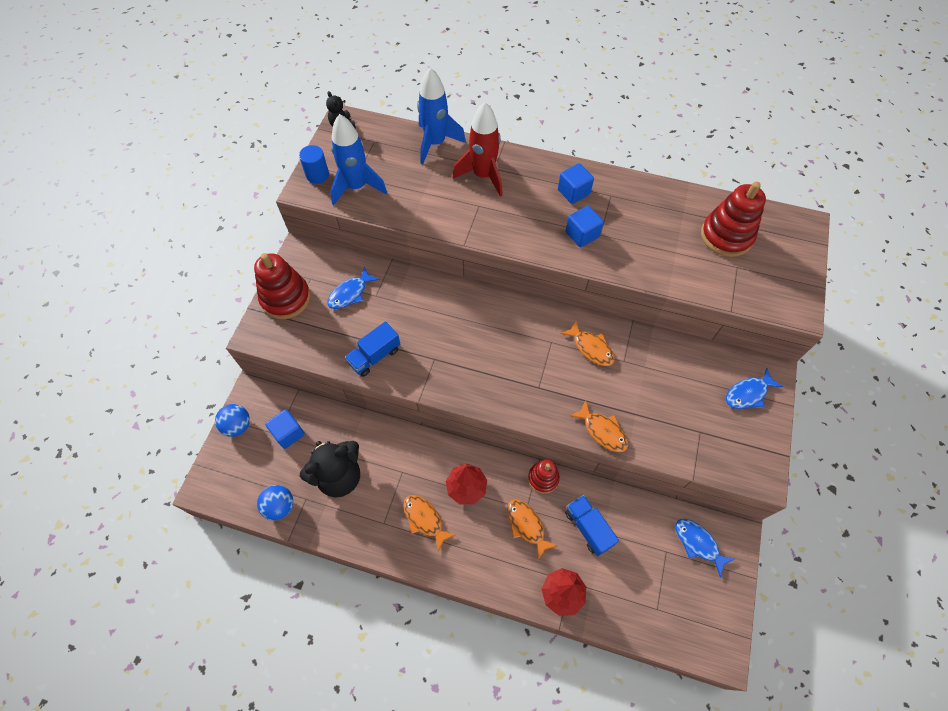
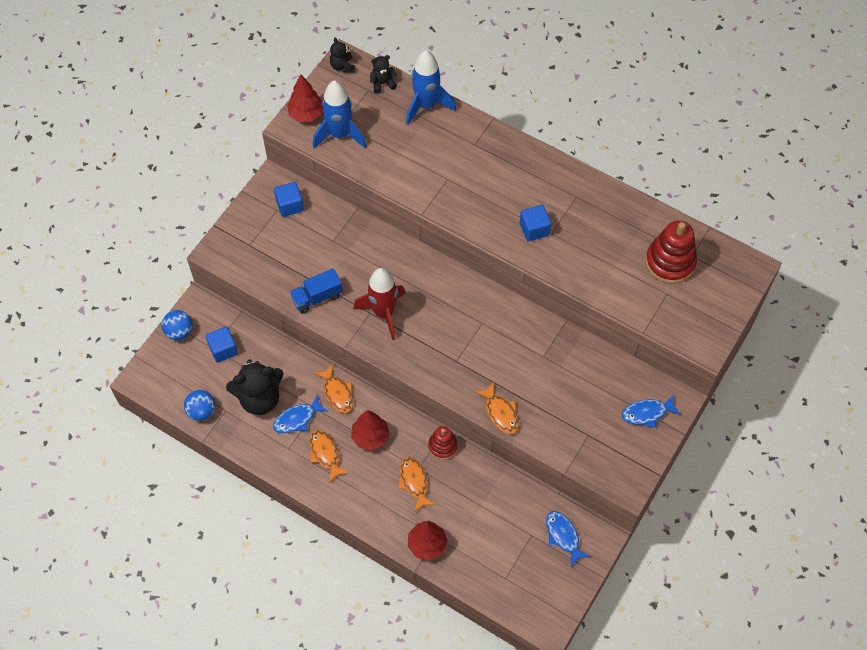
camera: 15 degrees right, 0 degrees up
red stacking toy [254,253,311,319] -> none
blue cylinder [299,145,329,184] -> red tree [287,74,323,122]
blue fish [328,267,379,309] -> blue fish moved to [273,394,328,433]
red rocket [453,102,503,197] -> red rocket moved to [353,268,406,340]
blue cube [558,163,594,204] -> blue cube moved to [274,182,304,217]
orange fish [560,320,615,366] -> orange fish moved to [314,364,353,413]
blue truck [565,495,619,556] -> none
none -> black teddy bear [370,55,397,94]

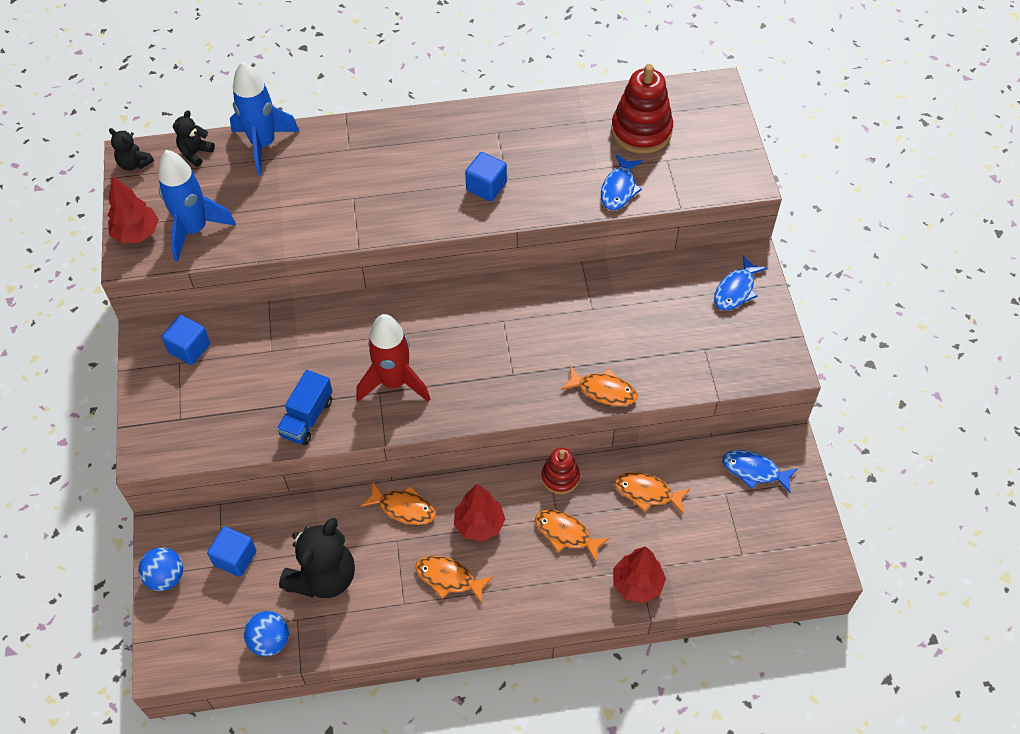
camera: 40 degrees left, 5 degrees down
blue fish [273,394,328,433] -> blue fish moved to [601,154,643,210]
none -> orange fish [615,472,690,514]

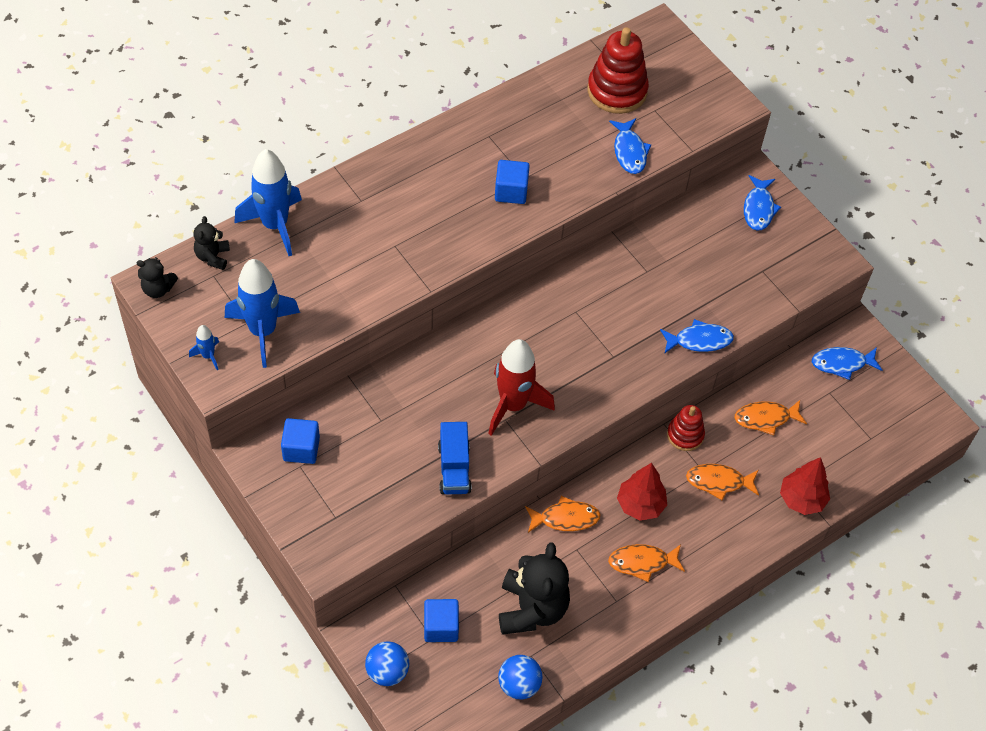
camera: 30 degrees left, 0 degrees up
red tree [108,176,159,244] -> blue rocket [189,325,219,370]
orange fish [561,366,637,406] -> blue fish [660,319,734,354]

